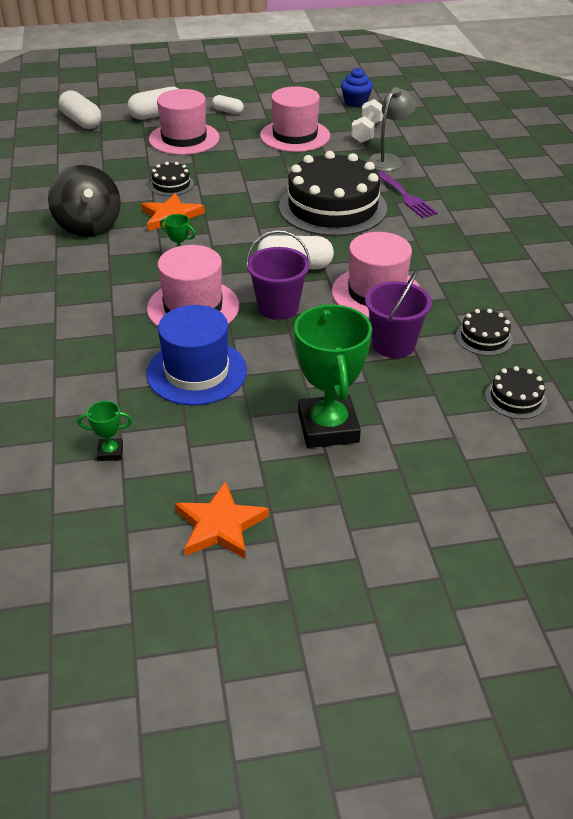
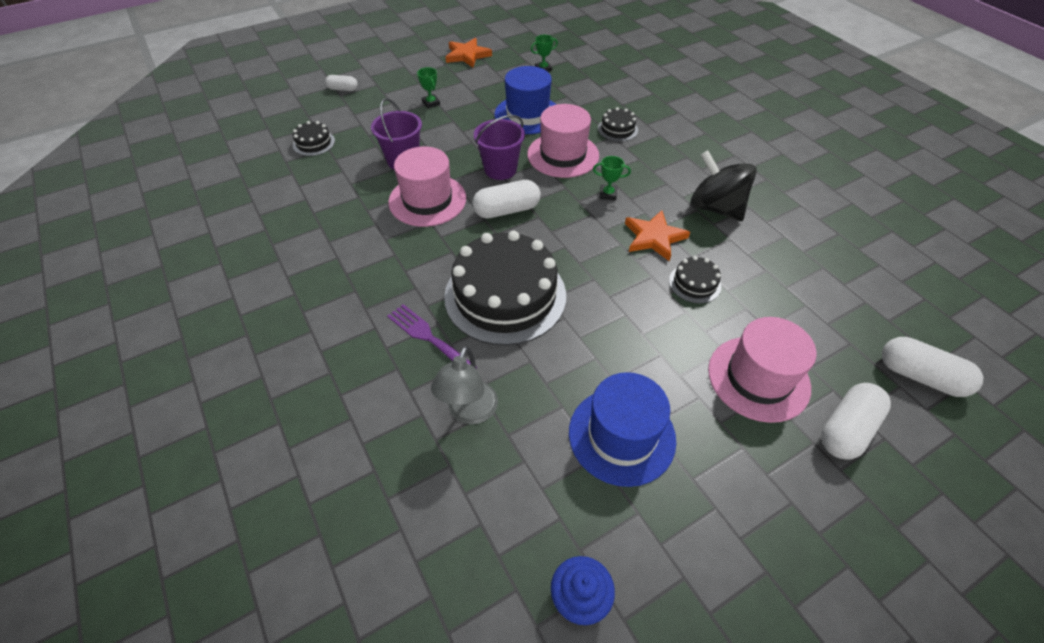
camera: 160 degrees right, 10 degrees up
white capsule [212,95,244,114] -> white capsule moved to [325,75,358,91]
pink hat [260,86,330,152] -> blue hat [569,372,676,487]
green trophy [294,304,372,448] -> green trophy [417,67,440,108], size x0.43
white dumbbell [351,99,383,143] -> none
black cake [456,309,513,356] -> black cake moved to [598,107,638,142]

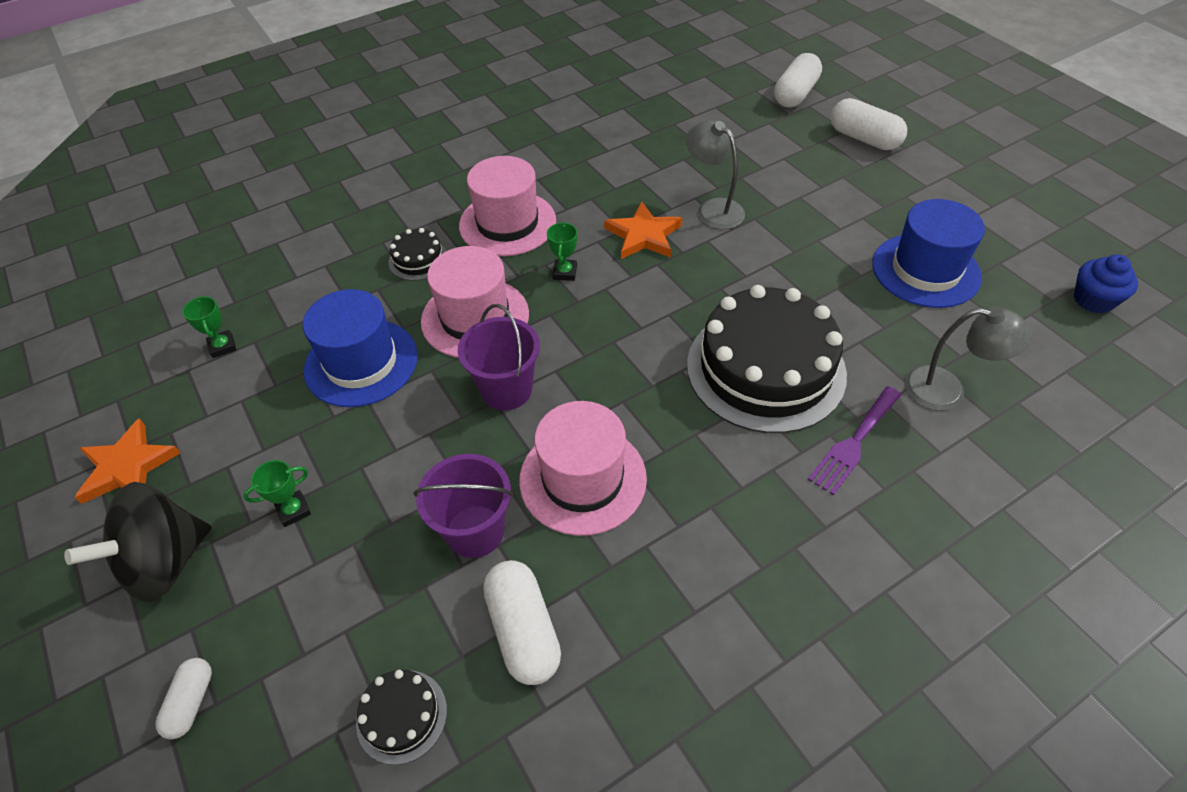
camera: 90 degrees left, 0 degrees up
white capsule [472,180,541,219] -> white capsule moved to [483,560,561,685]
black cake [669,256,721,303] -> grey lamp [686,120,745,230]
black spinning top [691,150,757,221] -> black spinning top moved to [64,482,211,602]
pink hat [708,317,816,423] -> pink hat moved to [459,156,556,256]

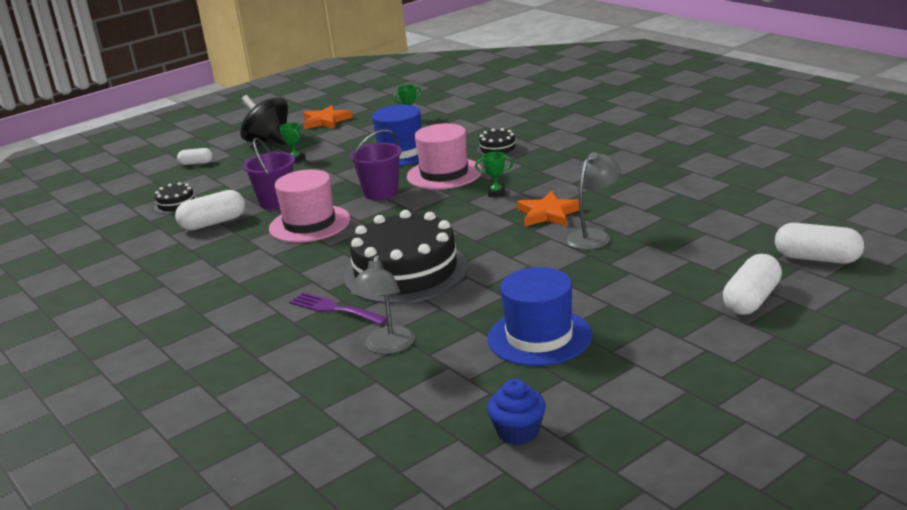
camera: 85 degrees right, 25 degrees down
pink hat [459,156,556,256] -> none

